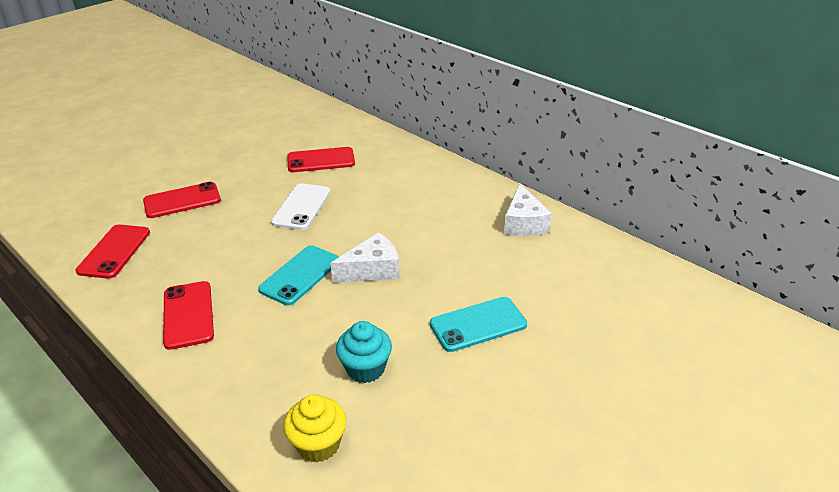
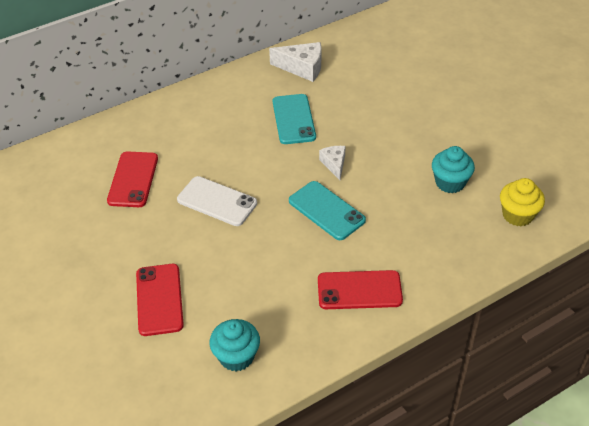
camera: 75 degrees left, 10 degrees up
red phone [76,224,150,279] -> turquoise cupcake [210,319,260,371]
white cheese [330,232,400,283] -> white cheese [319,146,346,180], size x0.62
turquoise phone [430,297,527,352] -> turquoise phone moved to [273,94,316,144]

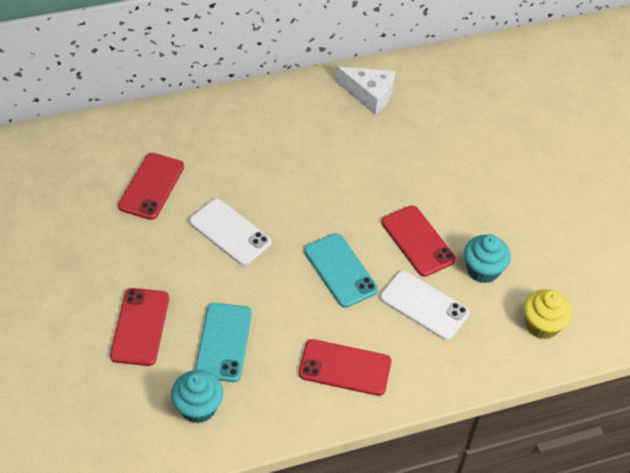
camera: 10 degrees right, 5 degrees up
turquoise phone [273,94,316,144] -> turquoise phone moved to [195,303,252,382]
white cheese [319,146,346,180] -> none
none -> white phone [380,271,470,340]
none -> red phone [382,205,456,277]

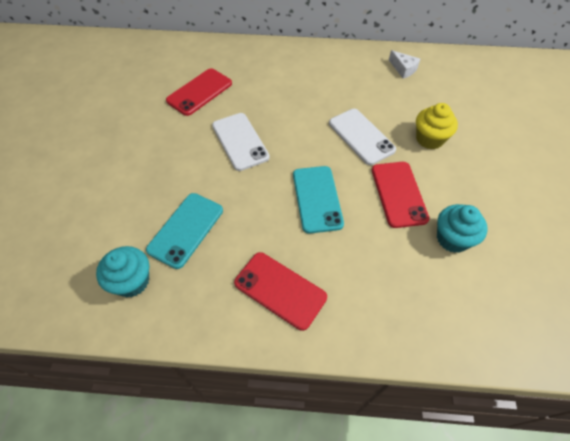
camera: 25 degrees right, 5 degrees up
red phone [110,288,169,366] -> none
white cheese [336,66,395,115] -> white cheese [389,50,420,79], size x0.62
white phone [380,271,470,340] -> white phone moved to [329,109,396,165]
yellow cupcake [524,289,572,339] -> yellow cupcake moved to [416,103,458,150]

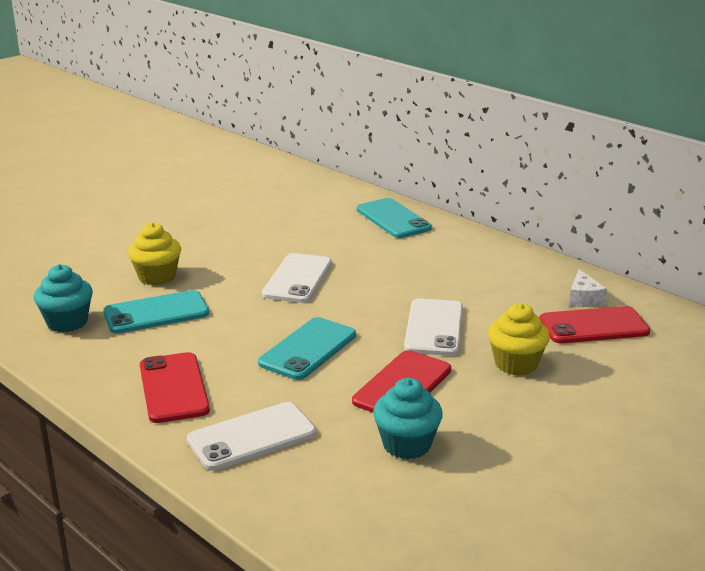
camera: 40 degrees right, 30 degrees down
red phone [166,68,232,116] -> red phone moved to [540,306,650,343]
none -> yellow cupcake [128,222,181,285]
none -> white phone [187,402,316,471]
none -> turquoise phone [357,198,432,238]

